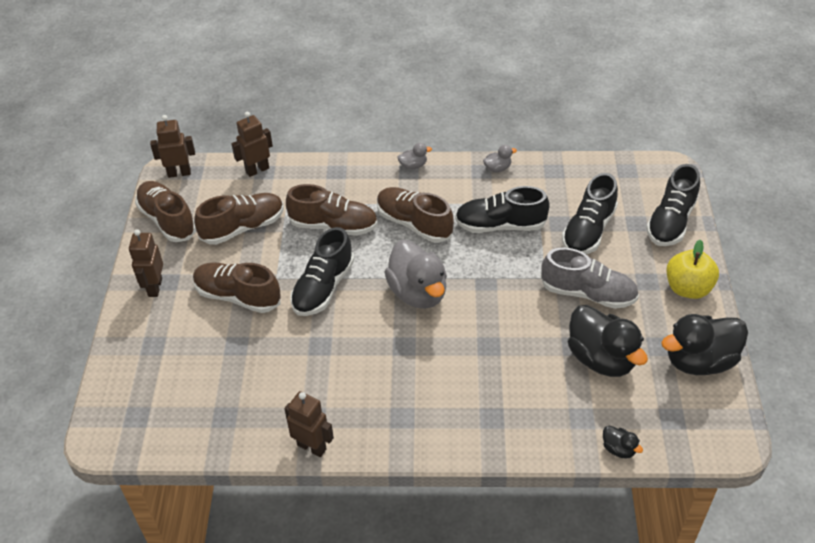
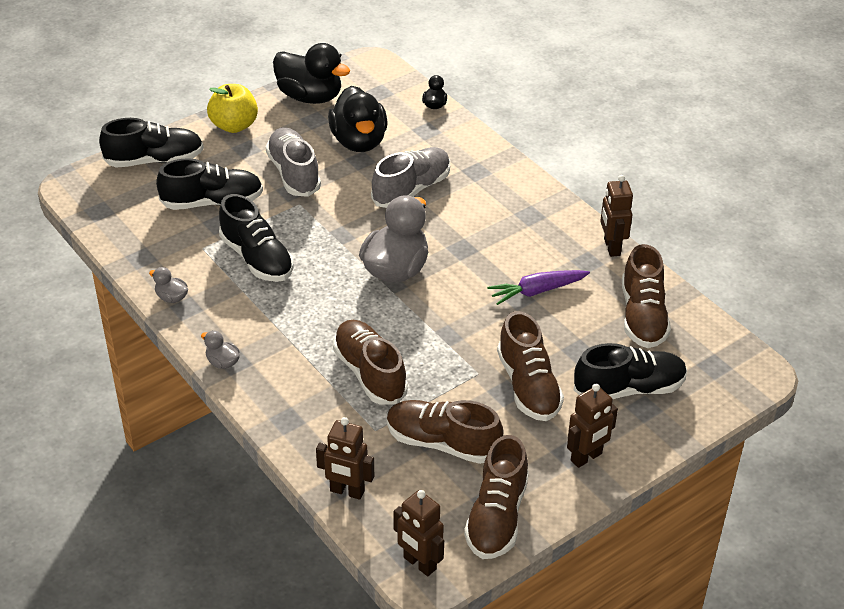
camera: 130 degrees left, 5 degrees down
black shoe [290,227,354,316] -> black shoe moved to [574,343,687,399]
brown shoe [377,187,454,243] -> brown shoe moved to [622,244,671,348]
black duck [568,305,648,377] -> black duck turned 150 degrees clockwise [328,86,388,152]
none -> grey shoe [371,147,450,208]
none -> purple carrot [487,270,590,305]

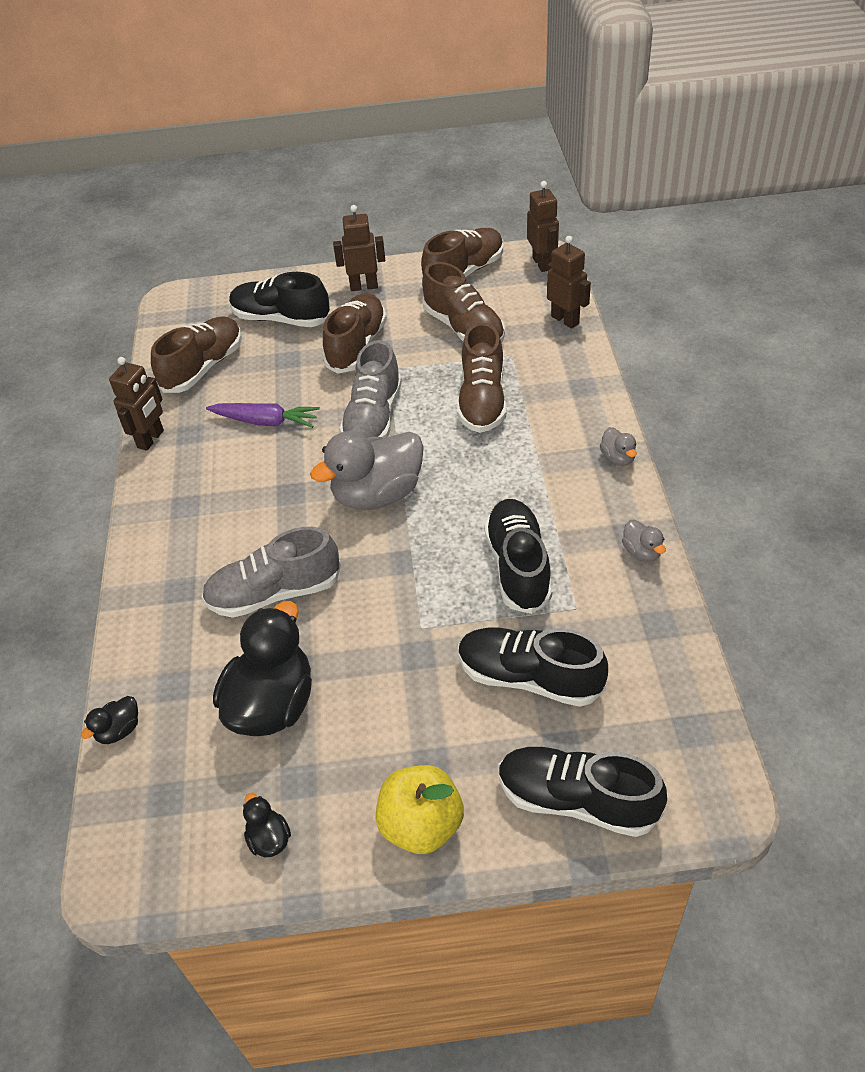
camera: 145 degrees left, 5 degrees up
grey shoe [266,127,321,197] -> grey shoe moved to [340,340,402,439]
black duck [273,43,350,104] -> black duck [243,793,291,857], size x0.44

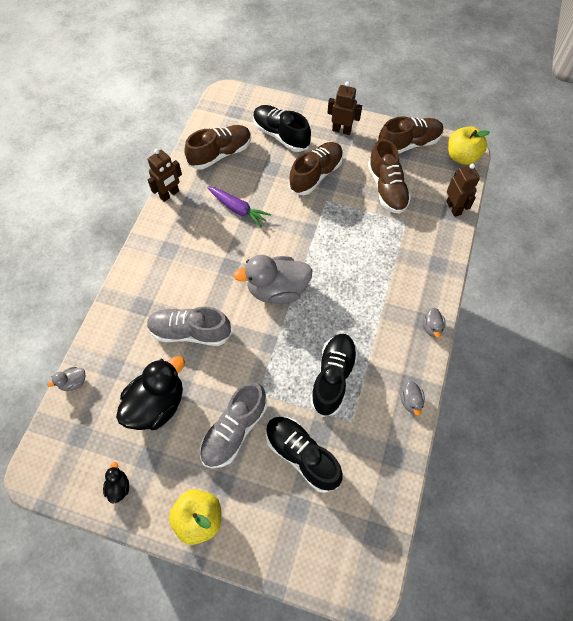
camera: 20 degrees right, 15 degrees up
black duck [81,696,138,744] -> grey duck [48,367,86,391]
grey shoe [340,340,402,439] -> grey shoe moved to [200,382,267,468]
brown shoe [457,322,507,433] -> none
black shoe [499,747,667,837] -> none
brown robot [527,181,559,272] -> yellow apple [448,127,490,165]

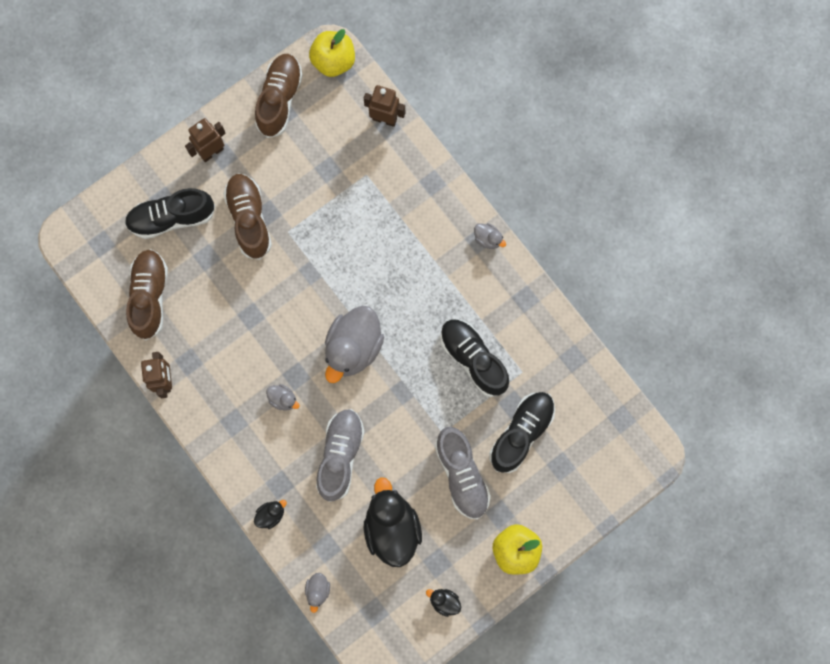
camera: 55 degrees left, 15 degrees up
grey shoe [147,307,232,346] -> grey shoe turned 150 degrees clockwise [316,409,365,502]
purple carrot [207,187,271,227] -> none
black shoe [266,416,343,493] -> black shoe turned 135 degrees clockwise [489,392,555,473]
brown shoe [368,139,411,214] -> none
grey duck [400,381,425,416] -> grey duck moved to [266,384,300,411]
none -> black duck [254,500,287,529]

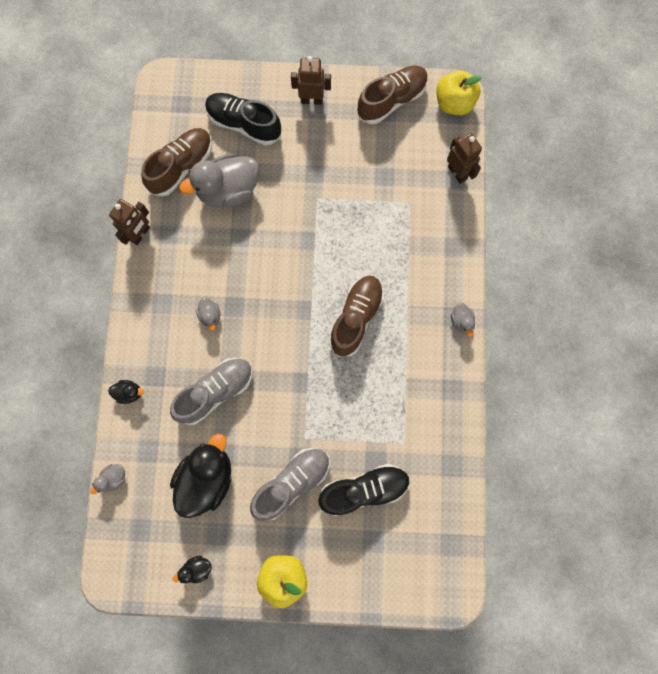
camera: 40 degrees right, 0 degrees up
brown shoe [223,173,272,260] -> brown shoe moved to [329,276,384,357]
grey duck [325,306,384,383] -> grey duck moved to [179,154,259,208]
black duck [426,589,461,617] -> black duck turned 90 degrees counterclockwise [173,556,212,583]
grey shoe [435,427,491,519] -> grey shoe turned 150 degrees counterclockwise [250,448,330,521]
black shoe [440,319,509,397] -> none

